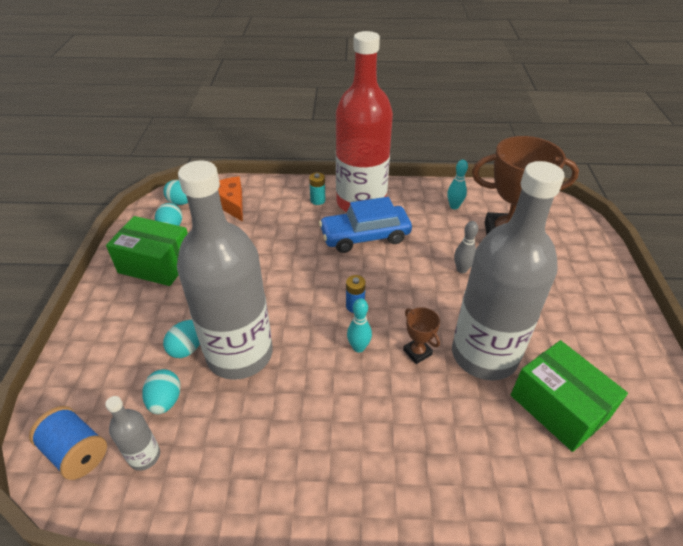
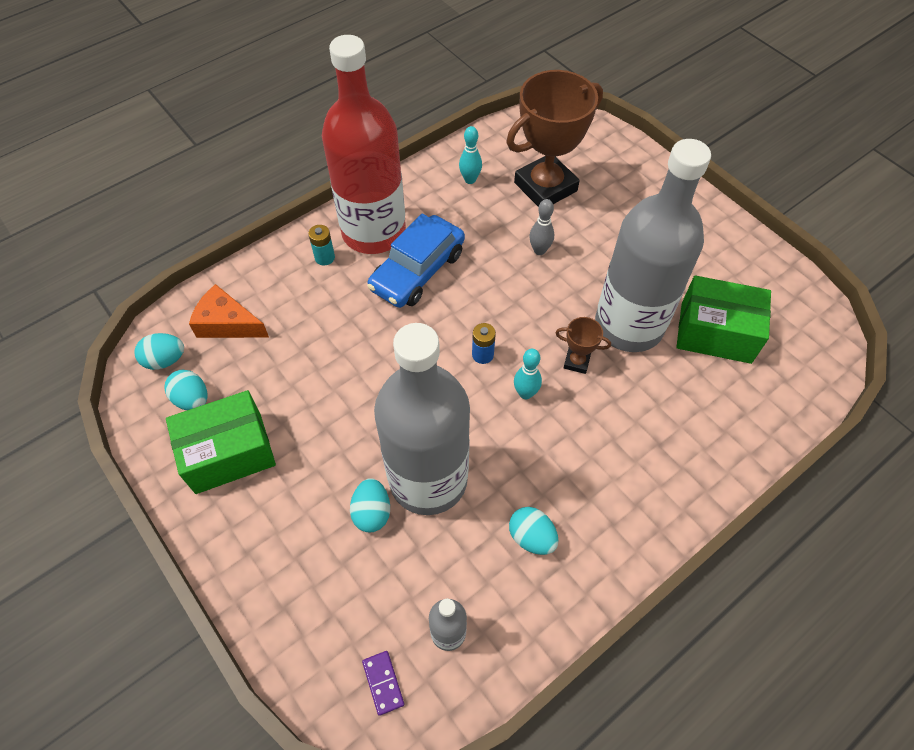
camera: 40 degrees left, 15 degrees up
blue spool [29,406,107,480] -> purple domino [362,651,404,716]
turquoise egg [142,369,181,414] -> turquoise egg moved to [509,507,559,555]

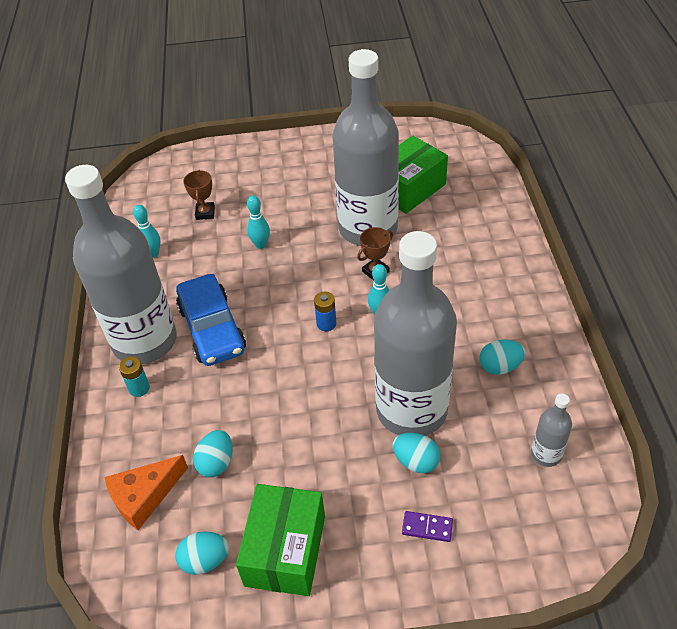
camera: 55 degrees left, 10 degrees down
turquoise egg [135,333,184,370] -> turquoise egg moved to [193,430,232,477]
red bottle [322,35,406,254] -> grey bottle [65,165,177,364]
purple domino [362,651,404,716] -> purple domino moved to [402,511,453,542]
brown trophy [506,70,603,207] -> brown trophy [183,170,215,220], size x0.43
grey bowling pin [529,199,554,255] -> turquoise bowling pin [247,195,270,249]

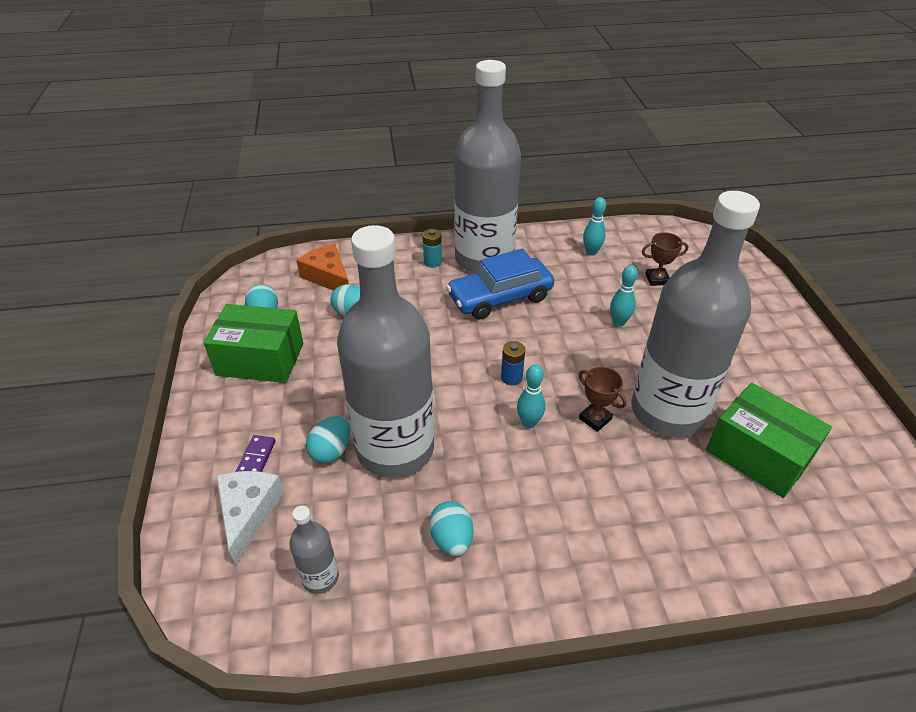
camera: 85 degrees right, 5 degrees down
none -> white cheese [216,471,284,565]

